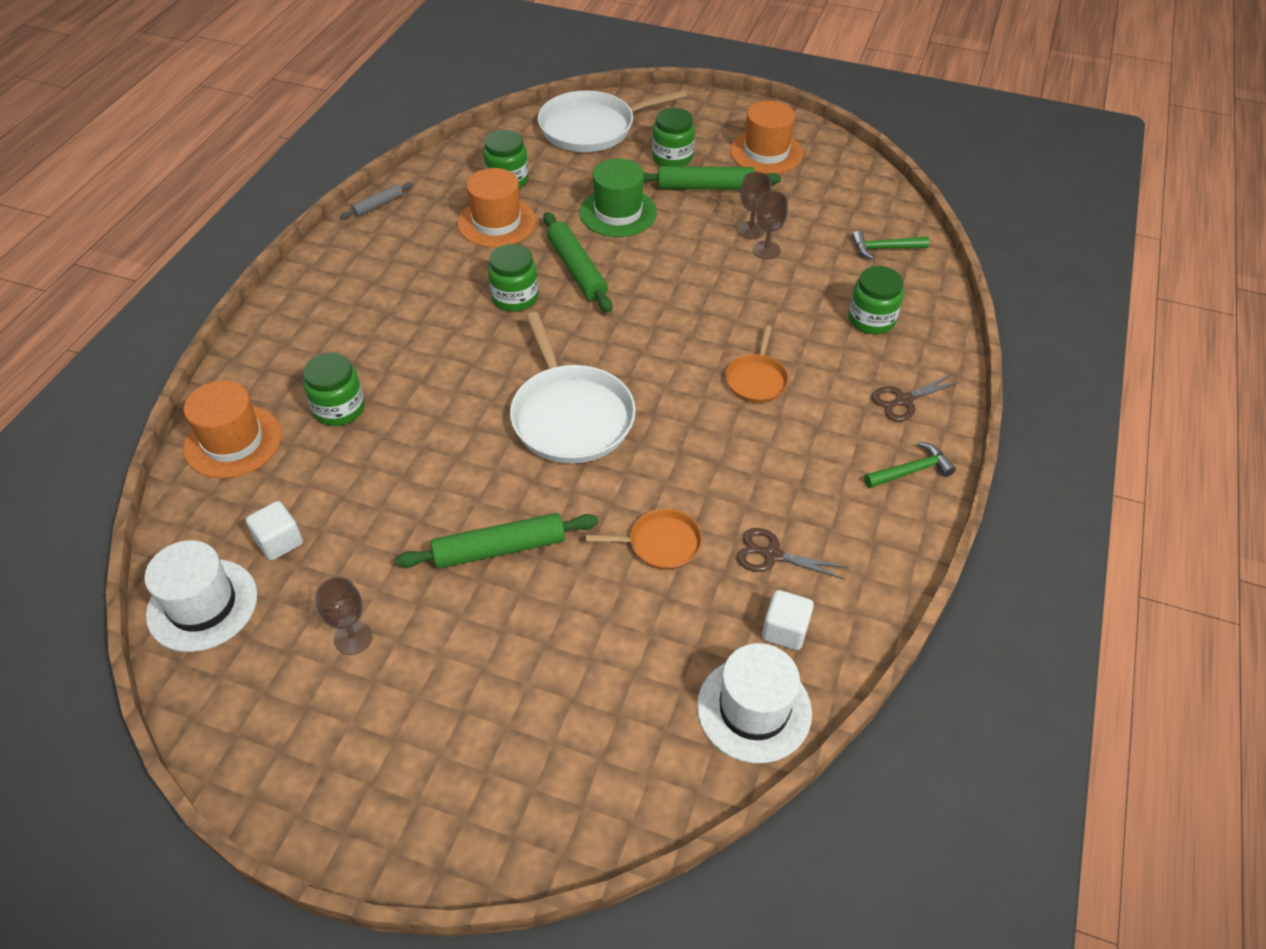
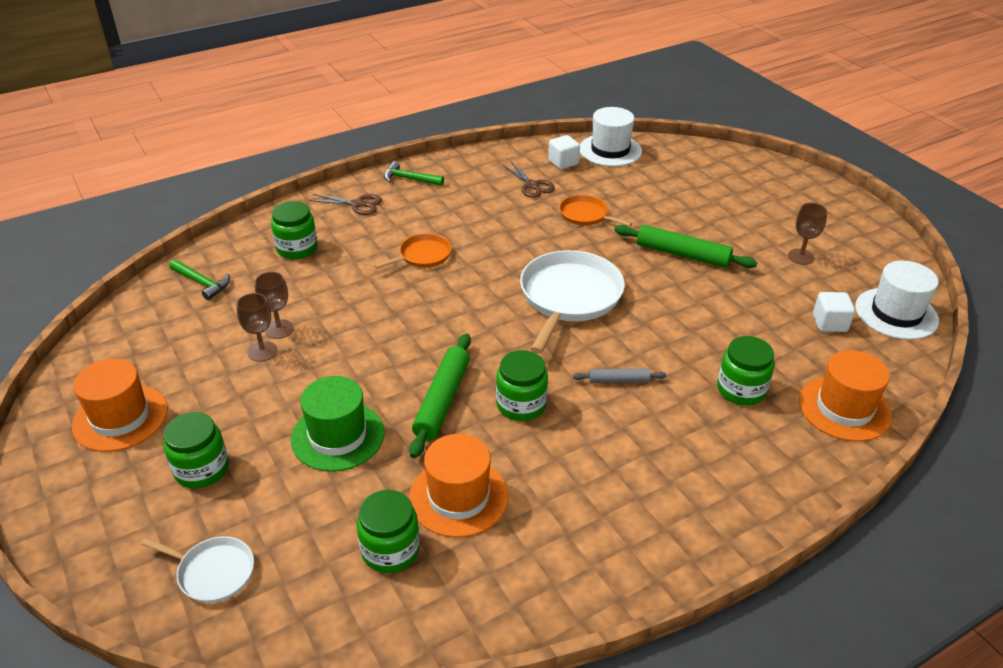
camera: 140 degrees left, 10 degrees down
grey rolling pin [340,182,413,219] -> grey rolling pin moved to [573,368,666,383]
white pan [538,89,687,152] -> white pan [141,536,254,603], size x0.52
green rolling pin [643,166,781,190] -> none

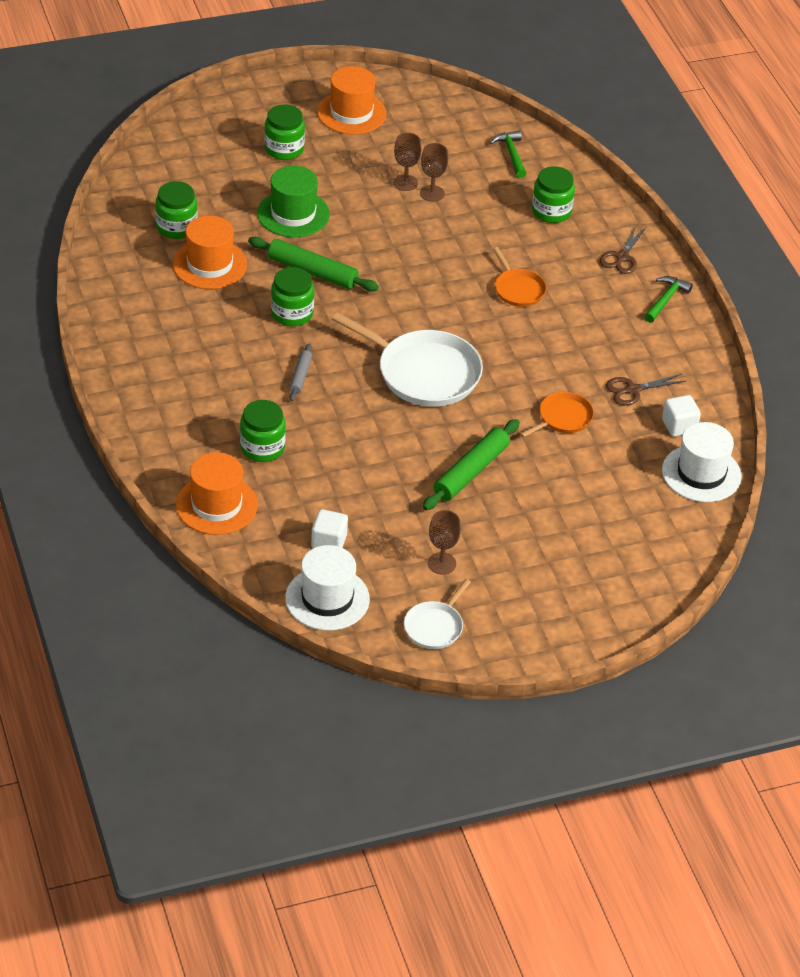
camera: 100 degrees right, 5 degrees up
white pan [141,536,254,603] -> white pan moved to [404,579,471,649]
green hammer [169,260,230,300] -> green hammer turned 120 degrees clockwise [490,131,526,178]

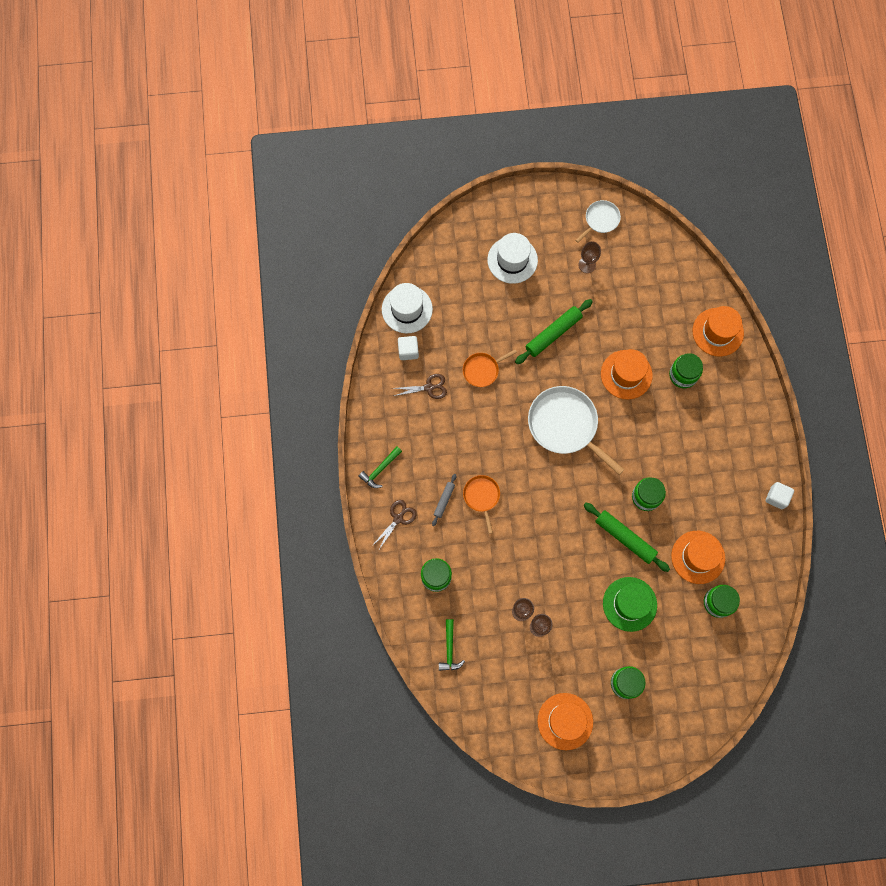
camera: 165 degrees left, 30 degrees up
white hat [285,545,370,631] -> white hat moved to [487,233,538,284]
grey rolling pin [289,343,312,401] -> grey rolling pin moved to [432,474,456,526]
white cube [311,509,348,548] -> white cube moved to [766,482,794,509]
none -> orange hat [601,349,653,399]

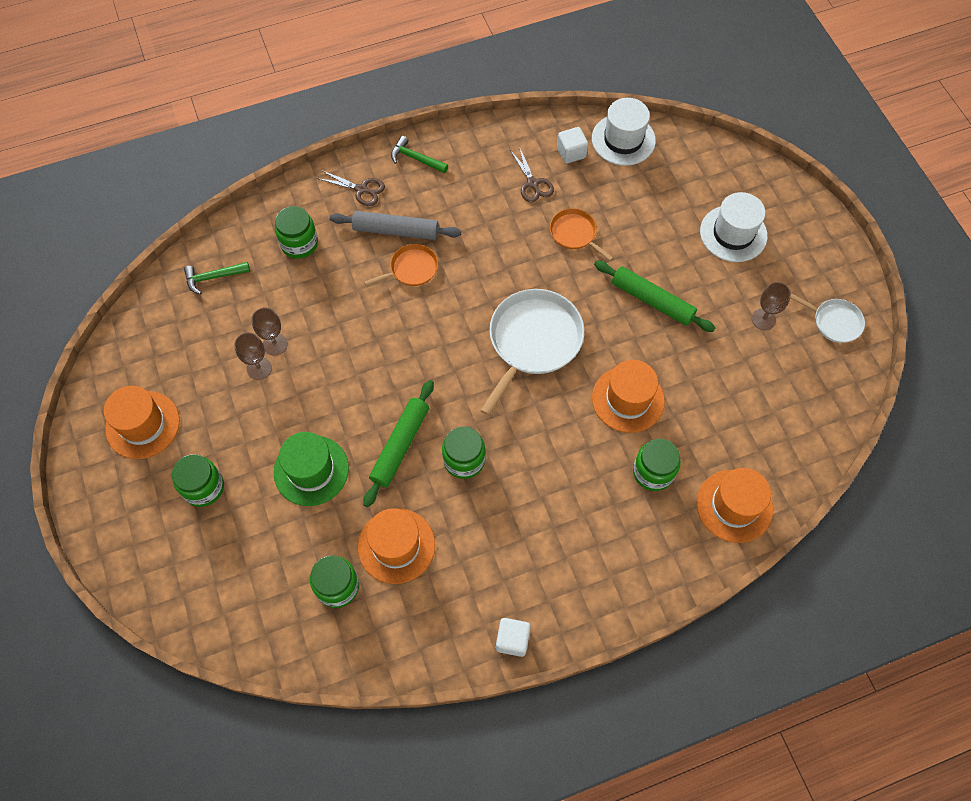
camera: 75 degrees right, 10 degrees down
grey rolling pin [432,474,456,526] -> grey rolling pin [330,211,461,240], size x1.83

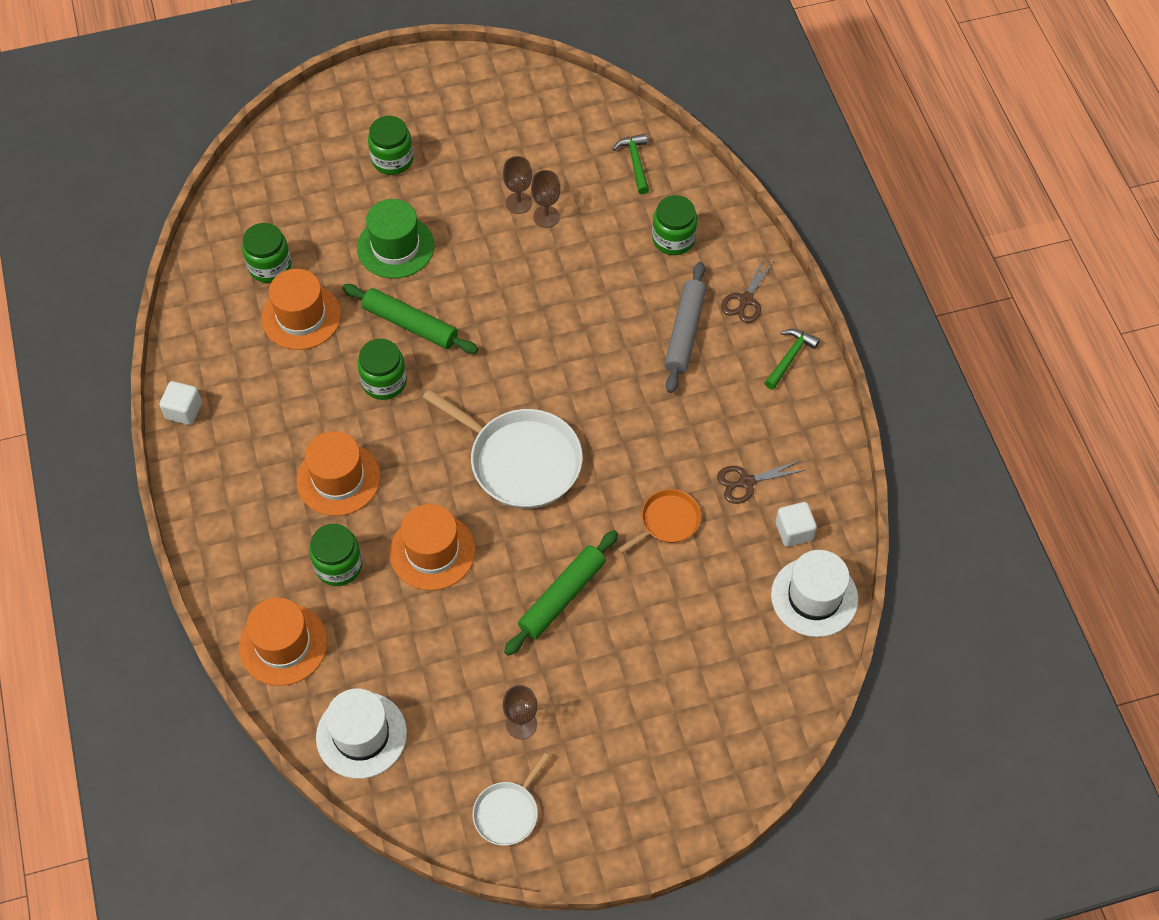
camera: 95 degrees right, 5 degrees down
orange hat [104,386,180,459] -> orange hat moved to [297,431,380,516]
orange pan [364,244,438,286] -> none
white hat [700,192,767,262] -> white hat moved to [316,689,407,779]

